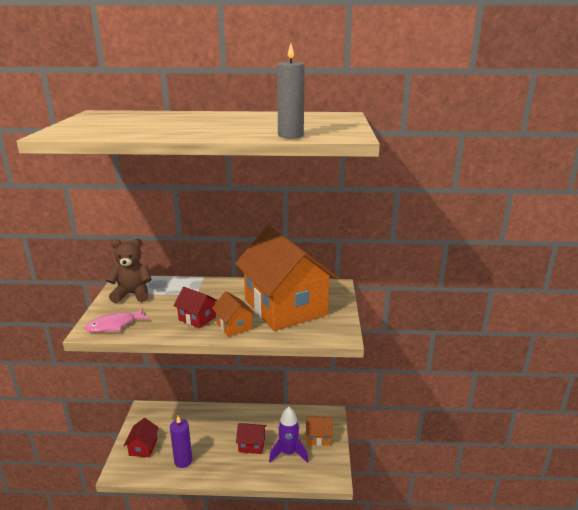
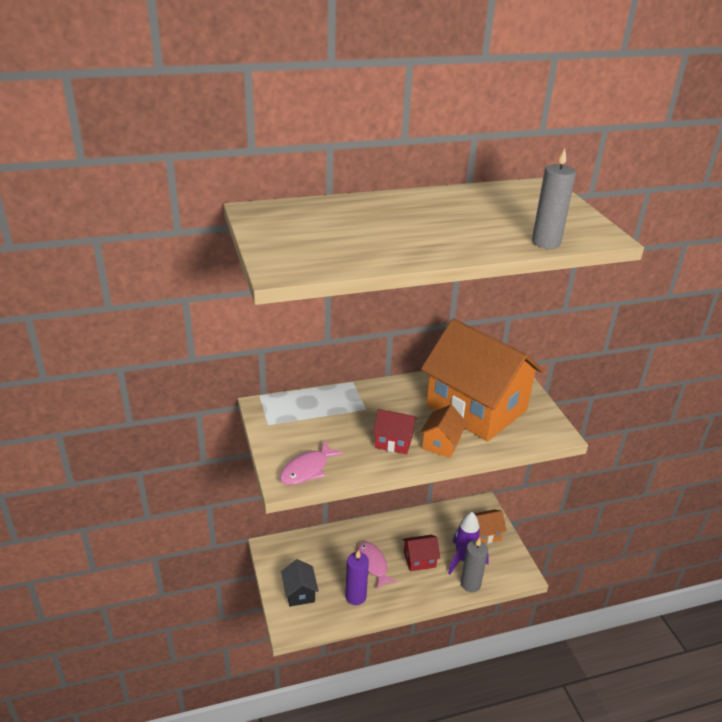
camera: 20 degrees left, 10 degrees up
brown teddy bear [106,239,152,303] -> none
red house [124,418,159,457] -> black house [281,559,319,607]
orange house [212,291,255,337] -> orange house turned 75 degrees clockwise [420,405,467,458]
none -> pink fish [357,542,397,589]
none -> grey candle [461,538,488,592]

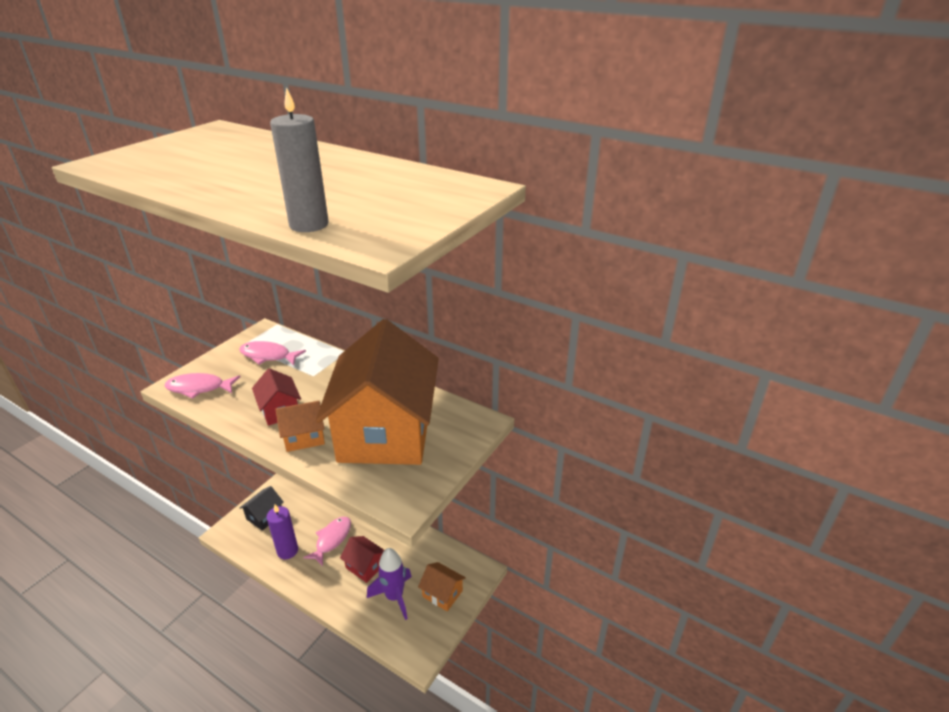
camera: 50 degrees right, 0 degrees up
grey candle [461,538,488,592] -> none
none -> pink fish [239,341,306,365]

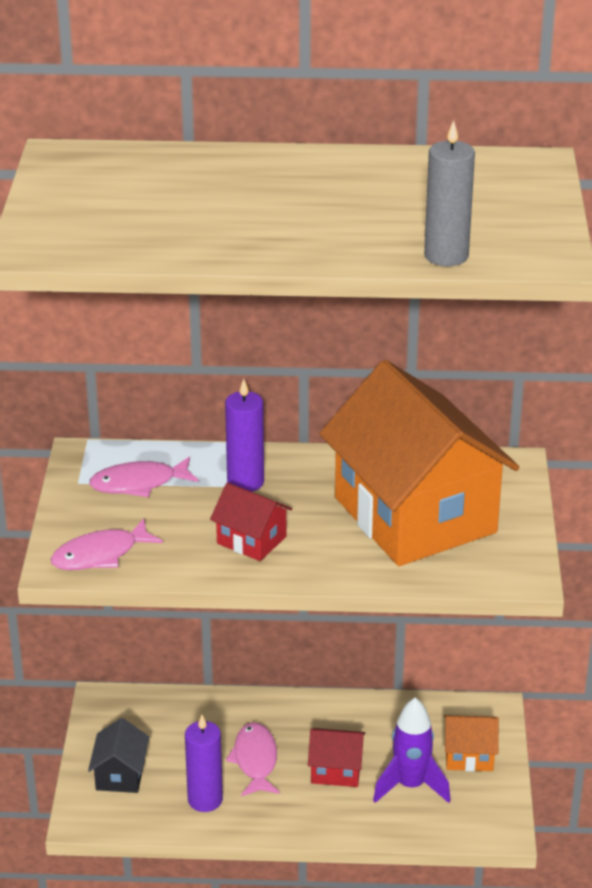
camera: 30 degrees left, 0 degrees up
orange house [276,401,325,452] -> none
none -> purple candle [225,379,264,492]

